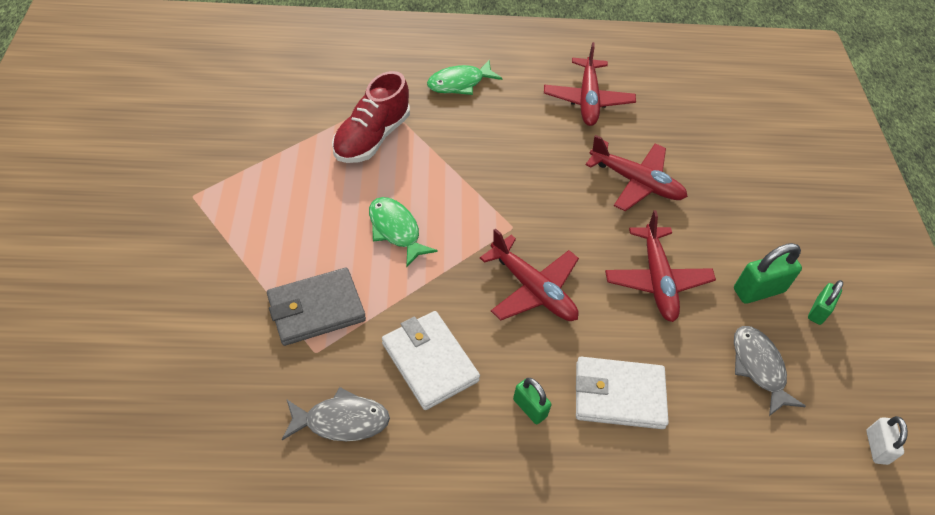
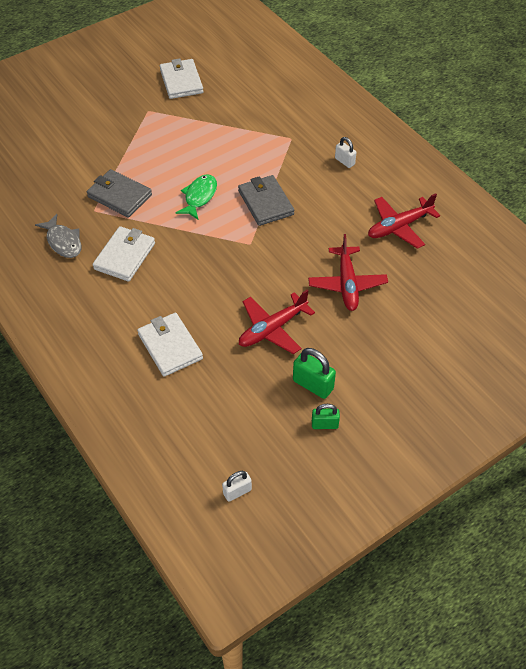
camera: 60 degrees right, 0 degrees up
red shoe [332,71,410,163] -> none
green fish [427,60,502,95] -> white padlock [335,137,356,168]
red plane [480,228,579,321] -> none
green padlock [513,378,551,424] -> none
grey fish [734,326,806,416] -> none
none -> white wallet [160,59,203,99]
none -> grey wallet [238,175,294,226]

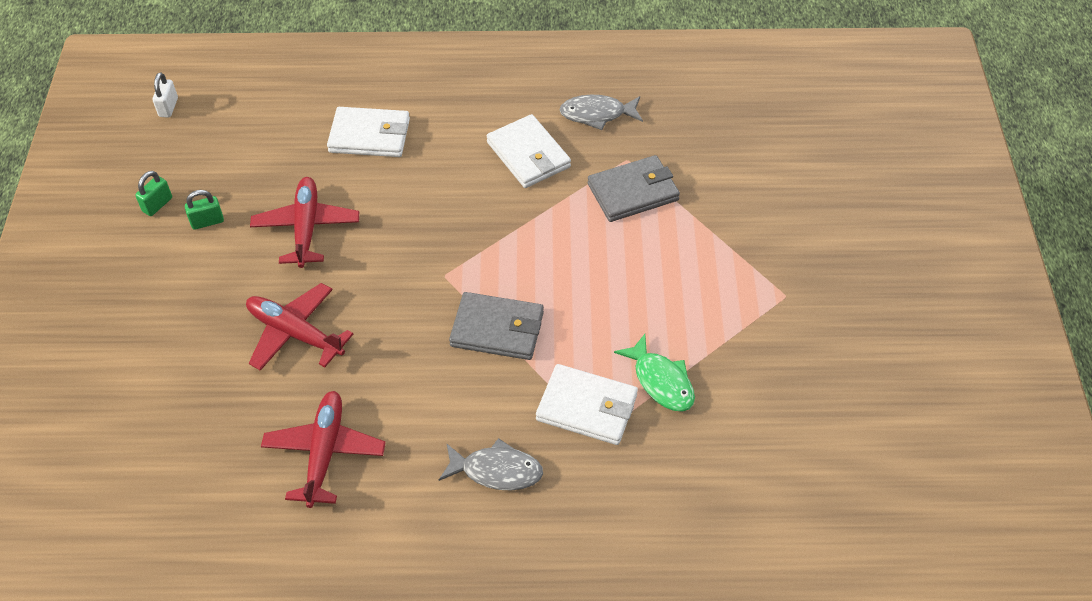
camera: 125 degrees right, 0 degrees up
white wallet [160,59,203,99] -> white wallet moved to [536,364,638,445]
green fish [176,174,217,220] -> green fish moved to [614,334,695,412]
green padlock [293,348,336,399] -> green padlock [185,190,224,230], size x0.63
white padlock [335,137,356,168] -> grey fish [439,438,543,491]

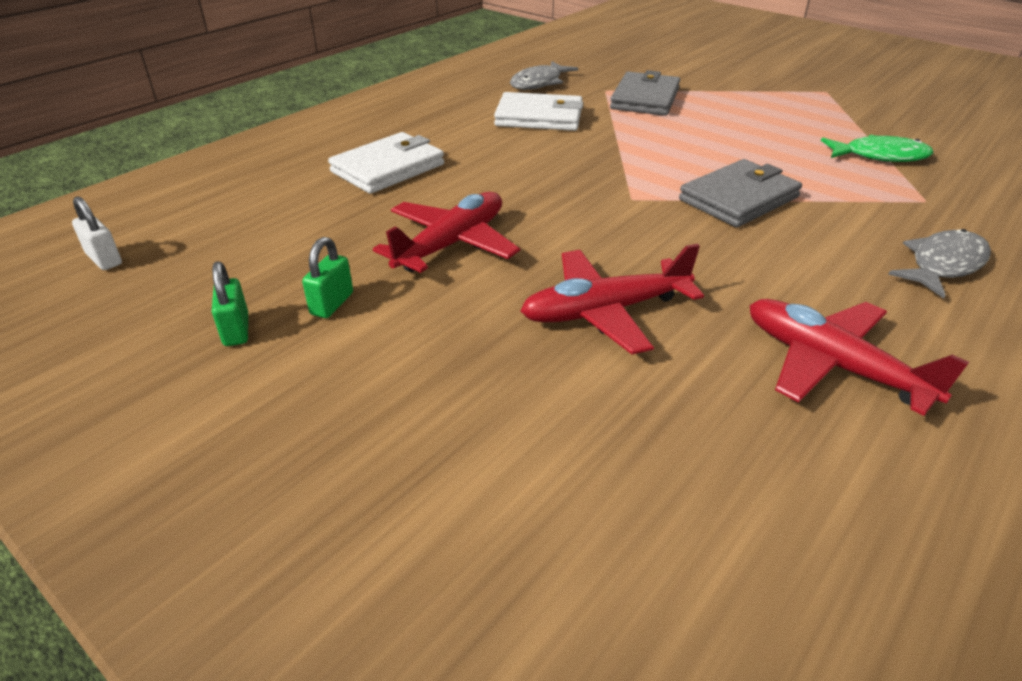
camera: 50 degrees left, 15 degrees down
red plane [250,177,359,268] -> red plane turned 90 degrees clockwise [373,192,520,273]
white wallet [536,364,638,445] -> none

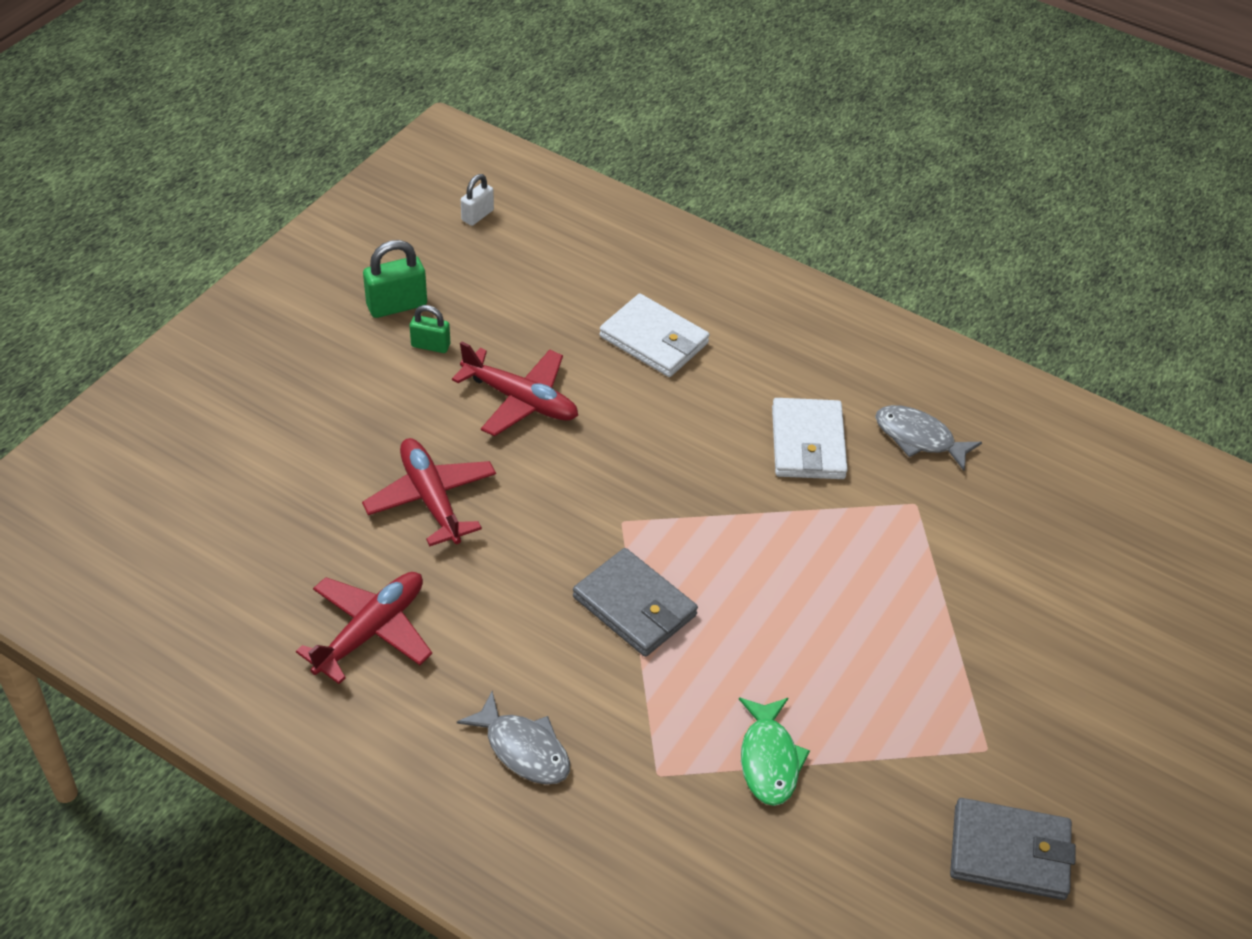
camera: 80 degrees right, 10 degrees up
green padlock [212,261,248,346] -> green padlock [363,240,427,318], size x1.58
grey wallet [610,70,680,116] -> grey wallet moved to [950,798,1076,900]

